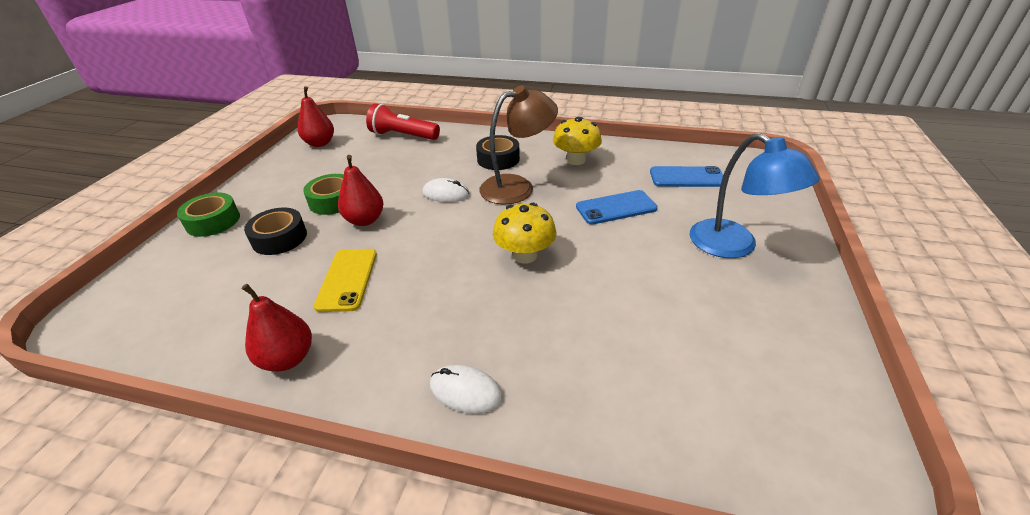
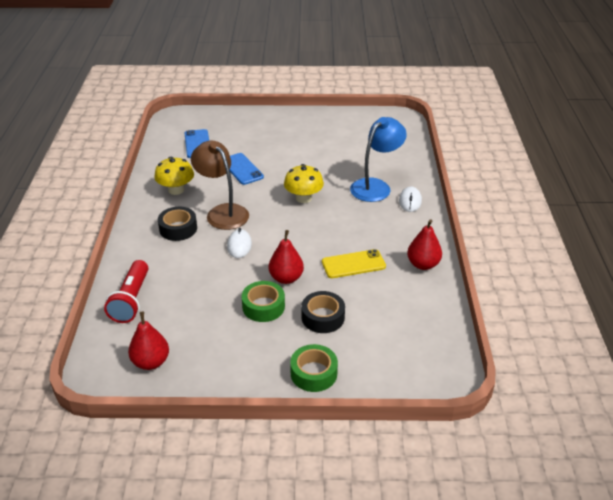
camera: 105 degrees left, 0 degrees up
blue lamp [690,133,820,258] -> blue lamp moved to [350,117,407,202]

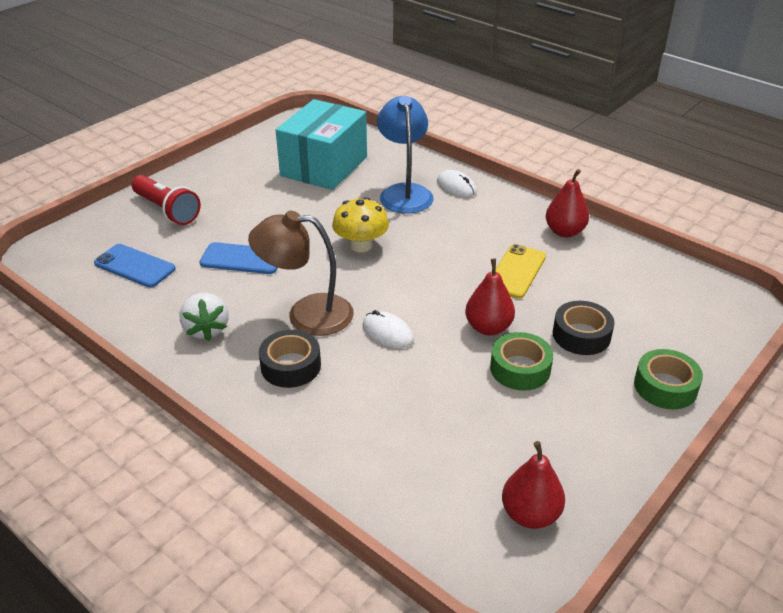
camera: 50 degrees left, 0 degrees up
red flashlight [104,260,148,323] -> red flashlight moved to [132,175,201,225]
yellow mushroom [154,157,194,195] -> white strawberry [180,293,228,341]
none -> turquoise box [276,99,367,190]

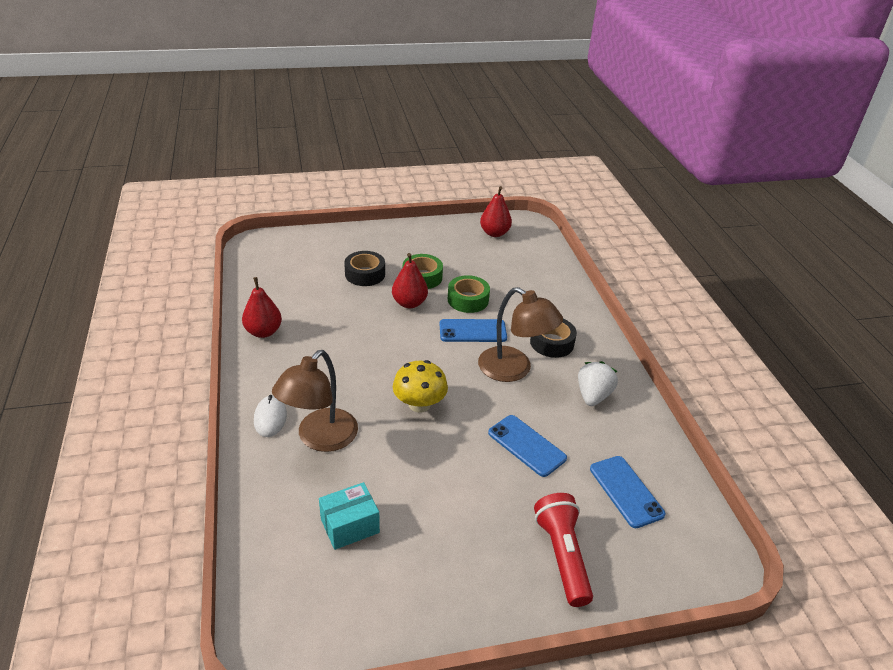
camera: 145 degrees left, 0 degrees up
turquoise box [276,99,367,190] -> turquoise box [319,482,380,550], size x0.51
white mouse [363,310,414,349] -> blue phone [440,319,507,342]
blue lamp [377,96,434,214] -> brown lamp [272,350,358,452]
yellow phone [496,244,546,299] -> none
green tape [634,349,703,410] -> green tape moved to [448,275,490,313]

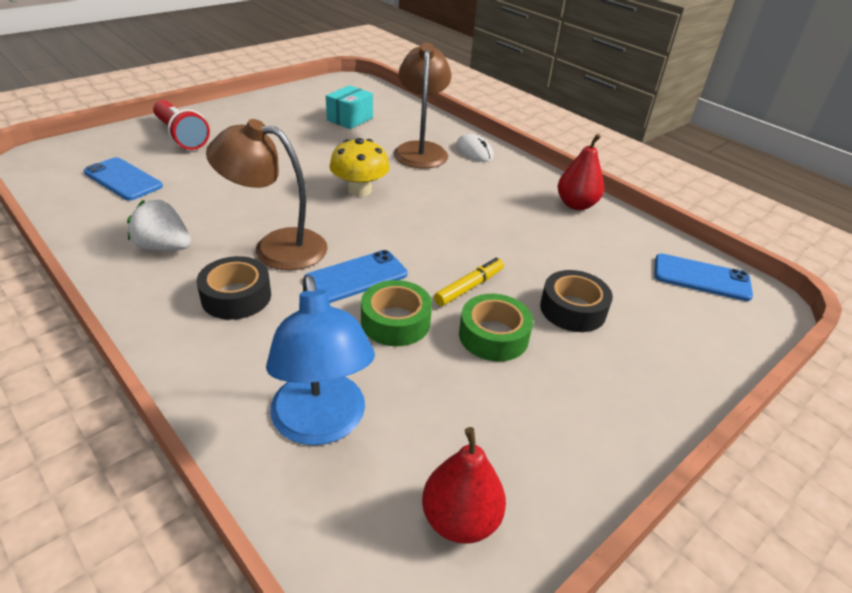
camera: 150 degrees right, 0 degrees up
red pear [392,253,428,308] -> yellow marker [434,258,504,306]
blue phone [488,415,567,477] -> blue phone moved to [654,254,753,301]
white strawberry [578,361,618,406] -> white strawberry turned 120 degrees clockwise [127,200,191,251]
none -> blue lamp [266,275,375,445]

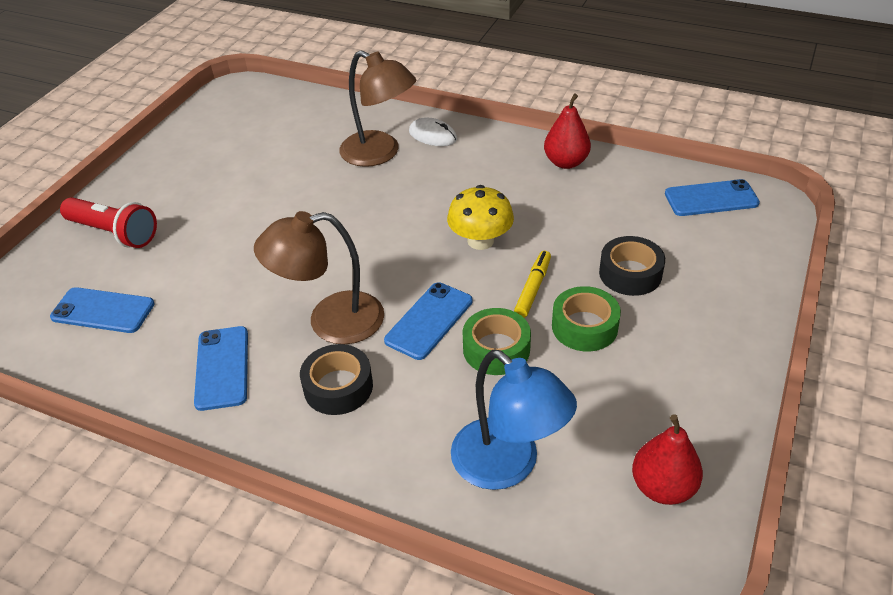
camera: 20 degrees left, 5 degrees up
white strawberry [127,200,191,251] -> blue phone [194,326,248,411]
turquoise box [326,85,373,129] -> none
yellow mushroom [329,138,390,197] -> yellow mushroom moved to [447,185,514,250]
brown lamp [394,42,452,169] -> brown lamp turned 150 degrees clockwise [339,50,416,167]

